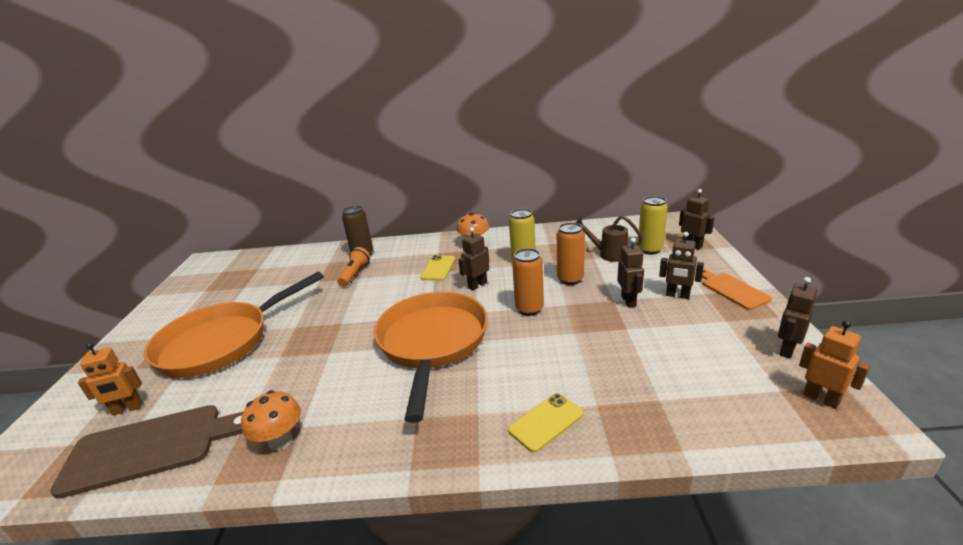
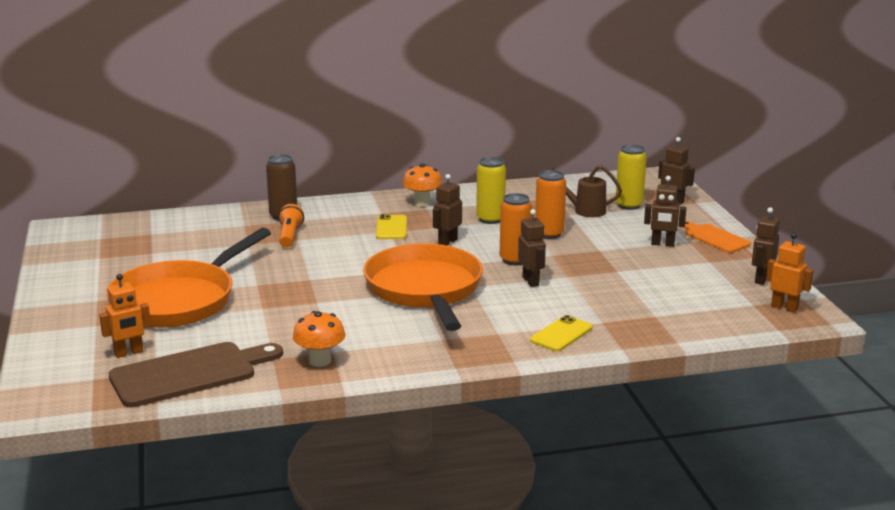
camera: 15 degrees left, 5 degrees down
brown robot [617,238,644,307] -> brown robot moved to [518,209,546,287]

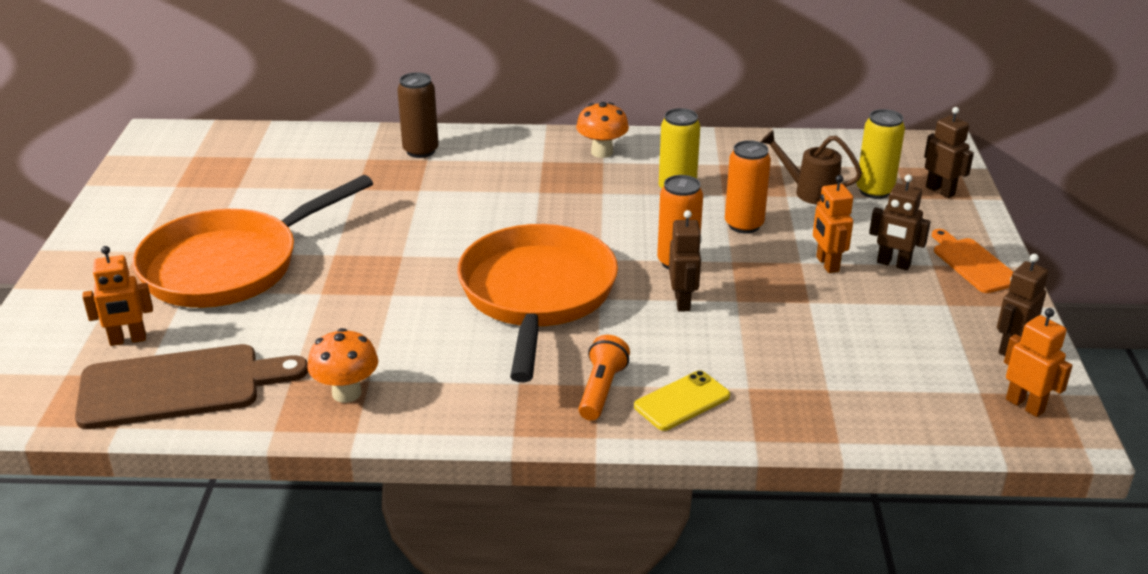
camera: 15 degrees right, 10 degrees up
orange flashlight [278,204,304,248] -> orange flashlight moved to [578,335,630,421]
yellow phone [376,214,407,239] -> none
brown robot [433,174,462,246] -> none
none -> orange robot [813,175,853,273]

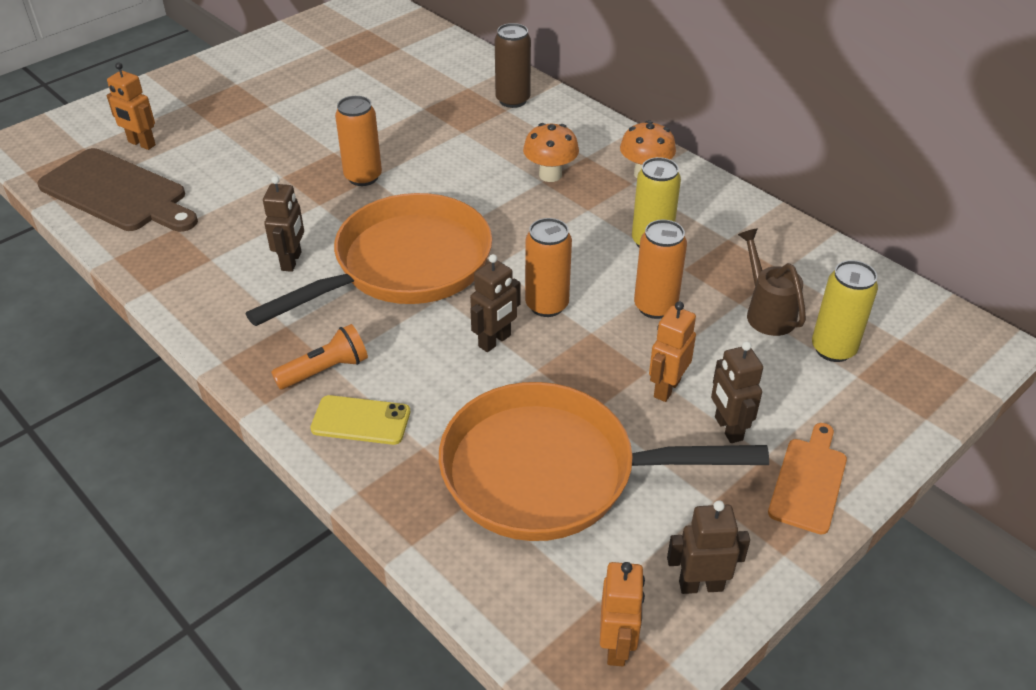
camera: 45 degrees right, 10 degrees up
orange pan [132,175,373,308] -> orange pan moved to [439,382,769,541]
orange mushroom [307,328,378,403] -> orange mushroom moved to [523,123,579,182]
brown robot [924,107,974,198] -> brown robot moved to [263,176,304,272]
none -> orange can [335,96,382,186]

